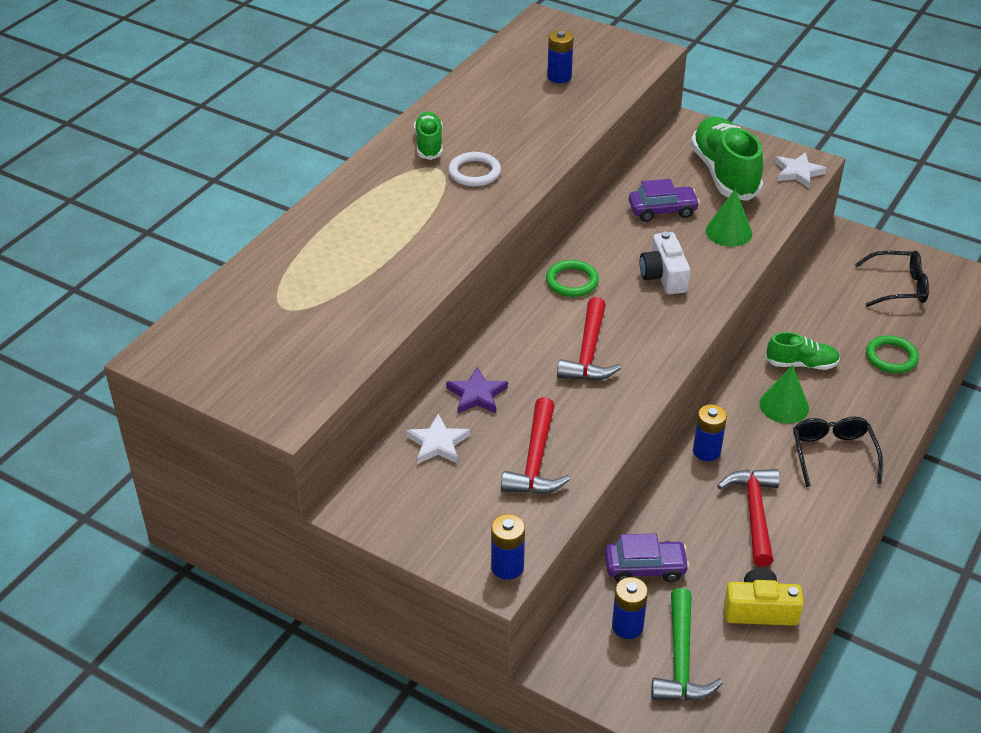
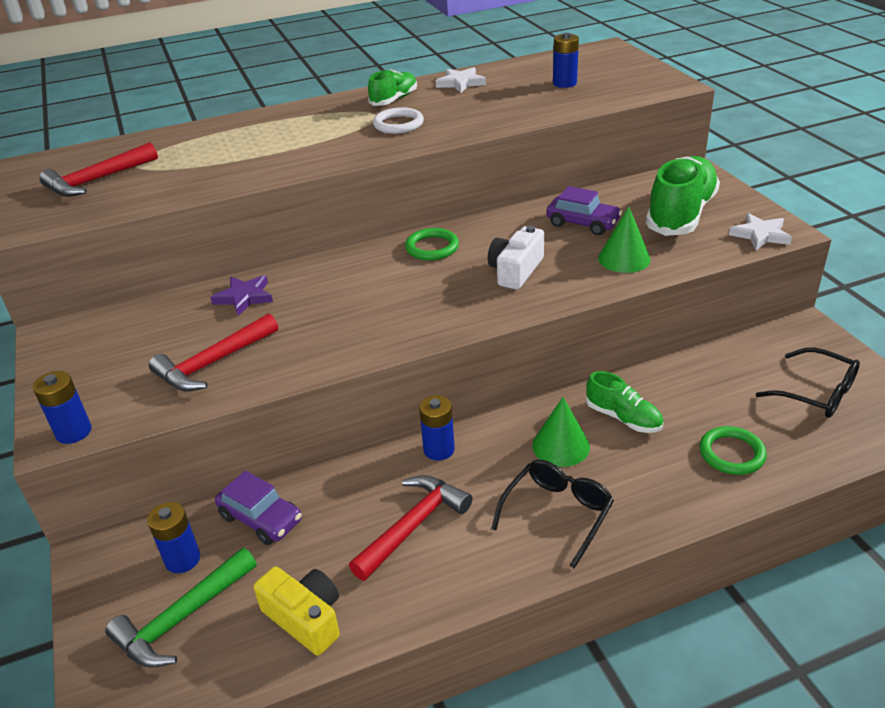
camera: 40 degrees right, 5 degrees down
white star [406,414,470,464] -> white star moved to [436,67,486,93]
red hammer [557,297,621,381] -> red hammer moved to [39,142,158,197]

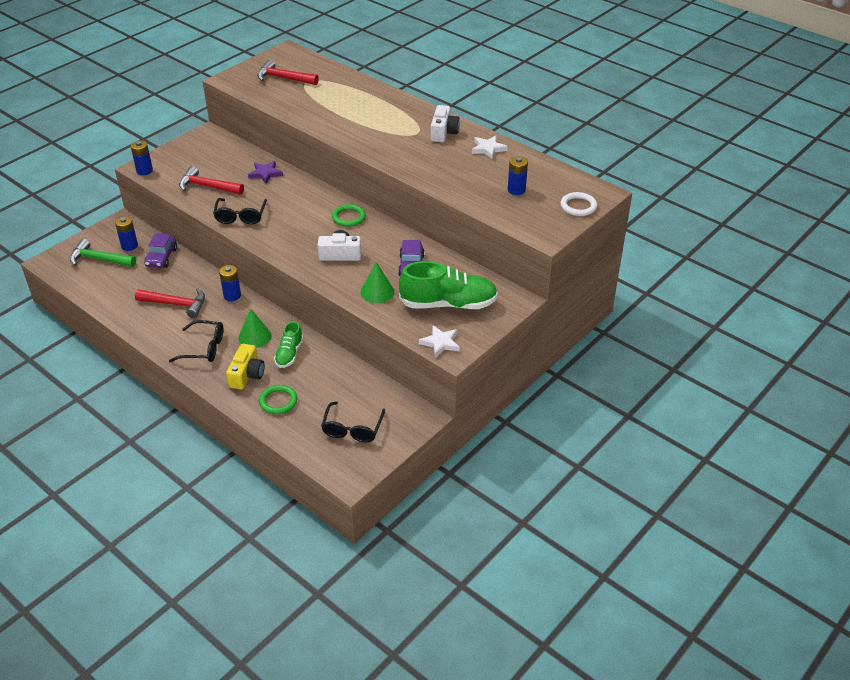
camera: 60 degrees right, 5 degrees up
yellow camera [253,566,340,656] -> yellow camera moved to [226,344,264,390]
green shoe [368,69,417,106] -> white camera [431,105,460,142]
white ring [373,107,424,134] -> white ring moved to [560,192,597,216]
none -> black glasses [213,198,267,224]

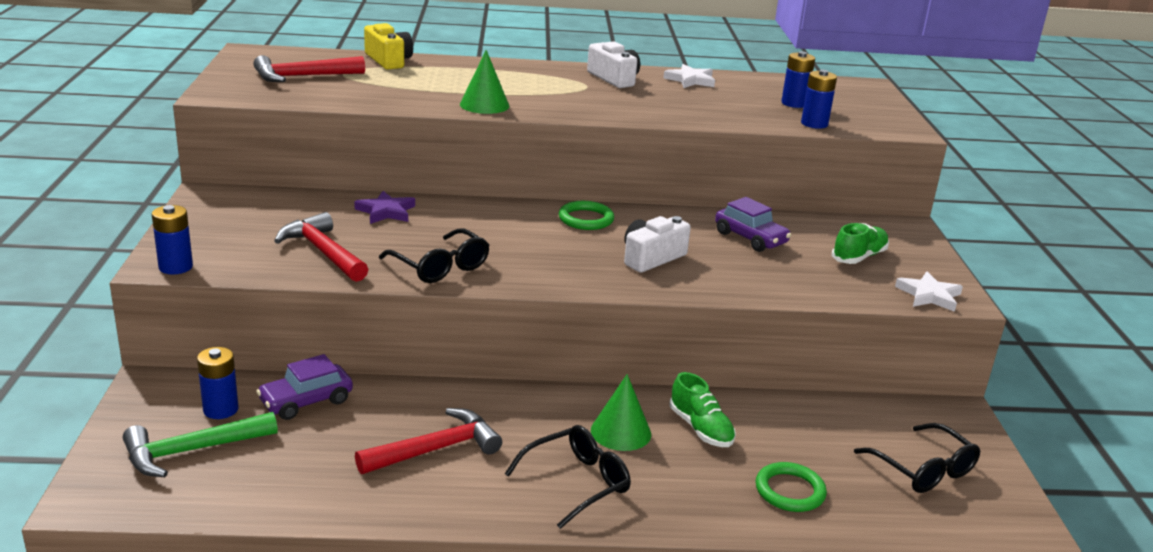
camera: 45 degrees left, 15 degrees down
purple car [144,233,177,268] -> purple car turned 90 degrees clockwise [256,354,353,420]
red hammer [179,166,244,195] -> red hammer turned 75 degrees clockwise [274,212,368,282]
blue battery [219,265,241,301] -> blue battery moved to [801,70,837,129]
yellow camera [226,344,264,390] -> yellow camera moved to [364,23,413,70]
green cone [360,262,394,303] -> green cone moved to [460,50,509,114]
green shoe [399,261,498,309] -> green shoe [832,223,889,264], size x0.54
white ring [560,192,597,216] -> none

